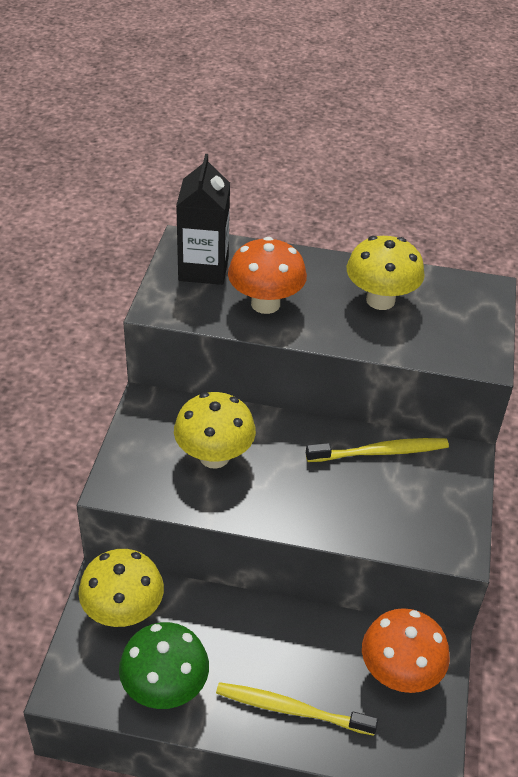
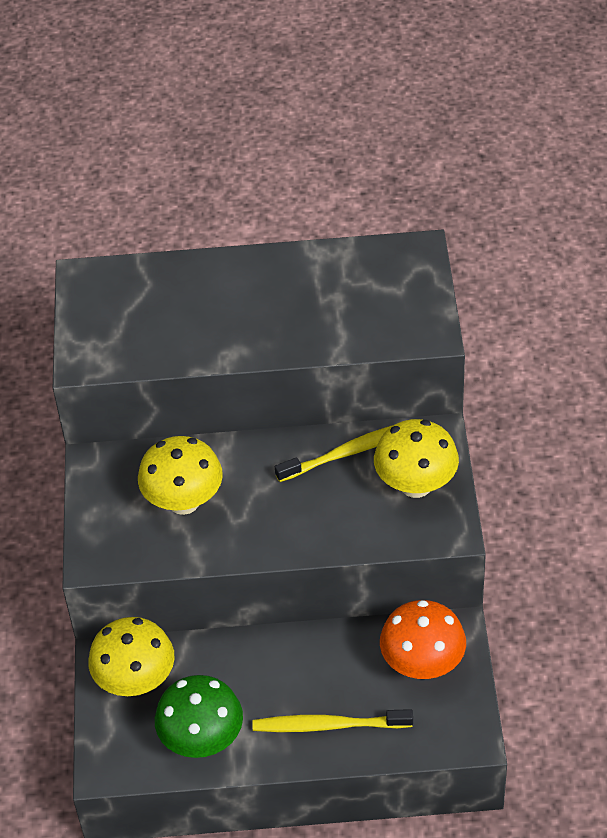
camera: 10 degrees left, 5 degrees up
black carton [176,154,230,285] -> none
orange mushroom [228,237,307,314] -> none
yellow mushroom [347,236,425,310] -> yellow mushroom moved to [374,419,459,498]

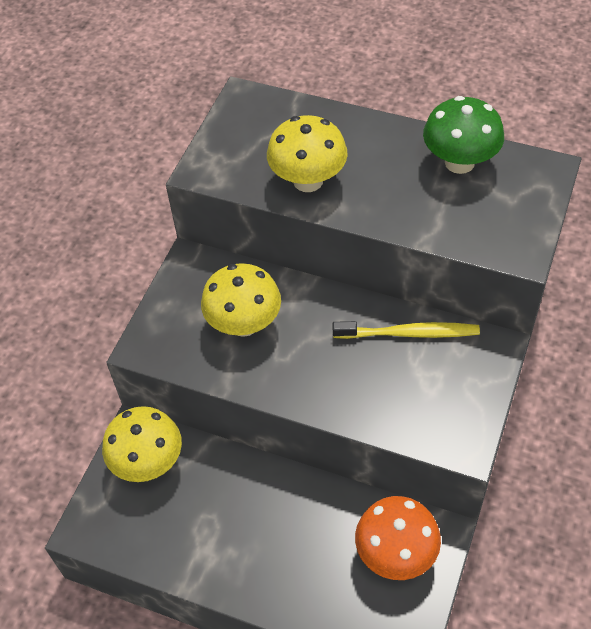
camera: 25 degrees right, 5 degrees up
green mushroom [155,675,243,758] -> green mushroom moved to [423,96,504,174]
yellow toothbrush [252,709,413,732] -> none
yellow mushroom [374,419,459,498] -> yellow mushroom moved to [267,115,348,192]

